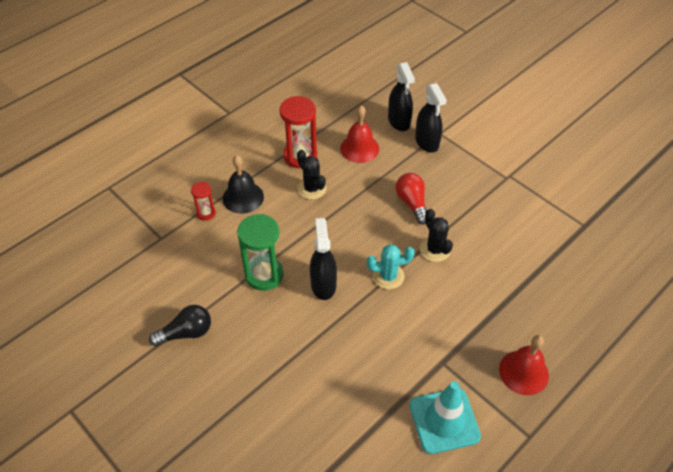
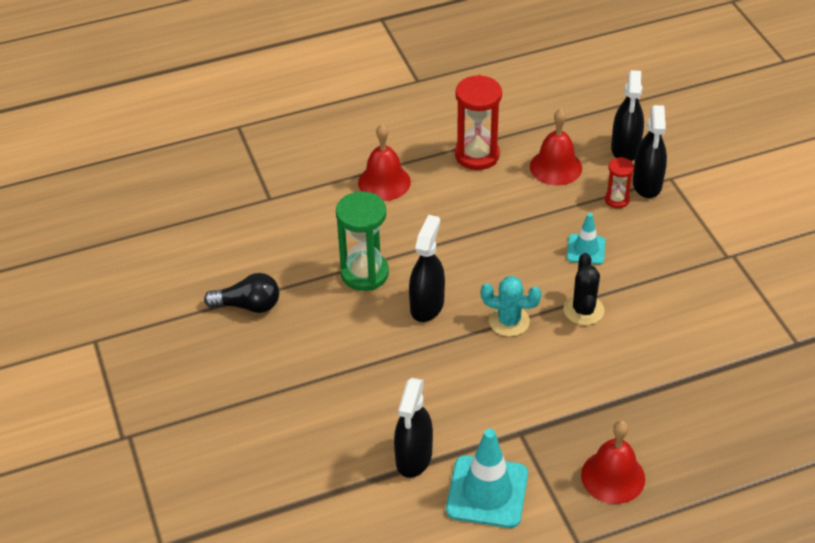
camera: 25 degrees right, 5 degrees down
red hourglass [191,182,216,221] -> red hourglass moved to [605,157,634,208]
black bell [223,155,264,214] -> red bell [358,124,411,201]
black cactus [297,150,326,199] -> none
red light bulb [396,173,427,225] -> turquoise traffic cone [567,213,606,264]
none -> black spray bottle [394,378,433,478]

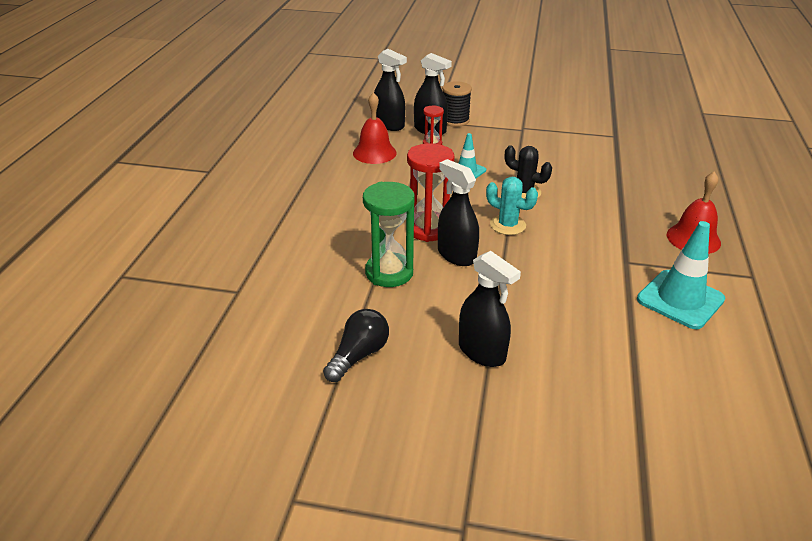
camera: 60 degrees left, 10 degrees down
red bell [358,124,411,201] -> none
black spray bottle [394,378,433,478] -> black spray bottle moved to [459,251,521,367]
red hourglass [455,75,502,170] -> red hourglass moved to [407,143,455,242]
turquoise cactus [481,276,541,337] -> turquoise cactus turned 75 degrees clockwise [486,177,538,235]
none -> black spool [442,81,472,127]

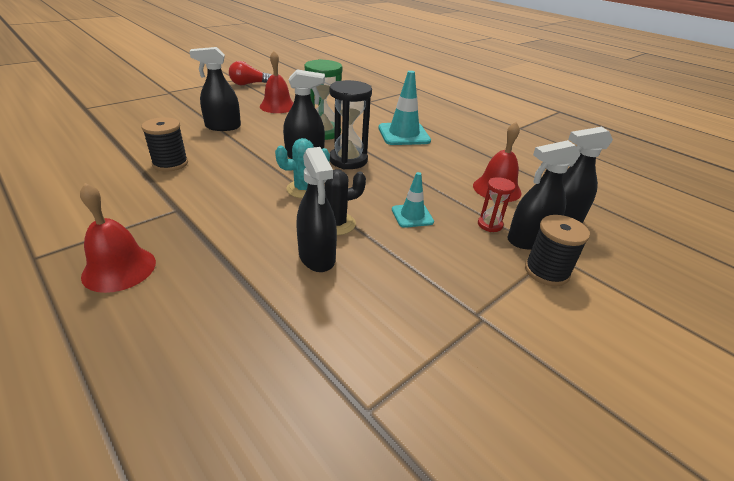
camera: 125 degrees right, 0 degrees up
black light bulb [323,309,389,382] -> red bell [260,51,293,113]
red hourglass [407,143,455,242] -> black hourglass [329,80,372,169]
turquoise traffic cone [637,221,725,329] -> turquoise traffic cone moved to [379,71,431,145]
none -> black spool [141,117,188,172]
none -> red light bulb [229,61,272,85]
none -> black spray bottle [296,147,337,272]

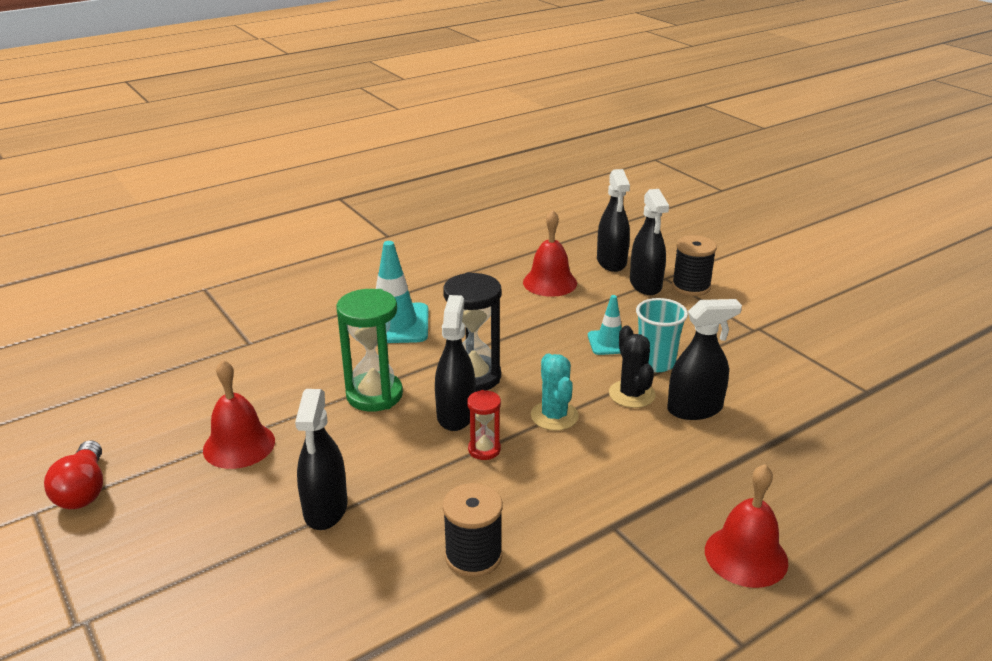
camera: 80 degrees left, 5 degrees down
red hourglass [478,177,515,232] -> red hourglass moved to [467,390,501,460]
none -> turquoise cup [636,298,688,372]

